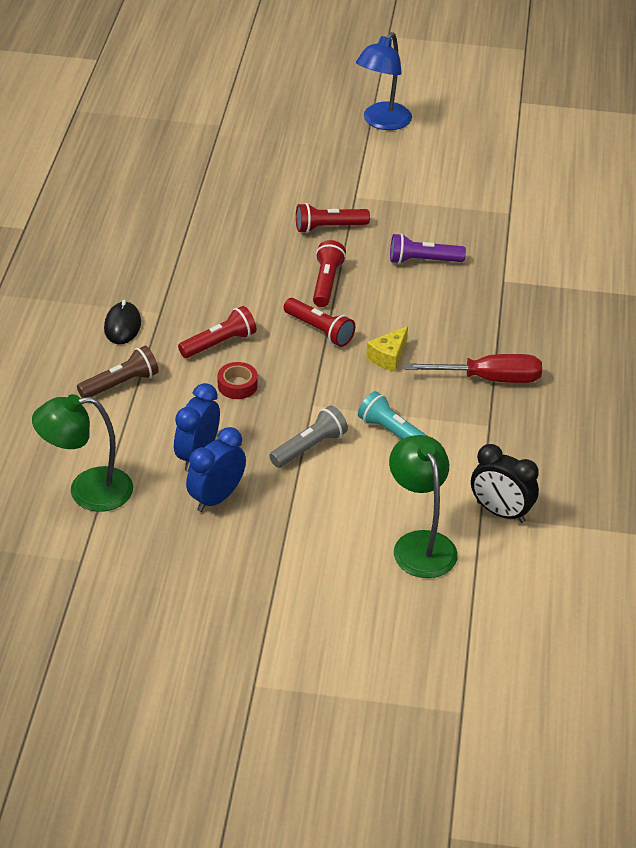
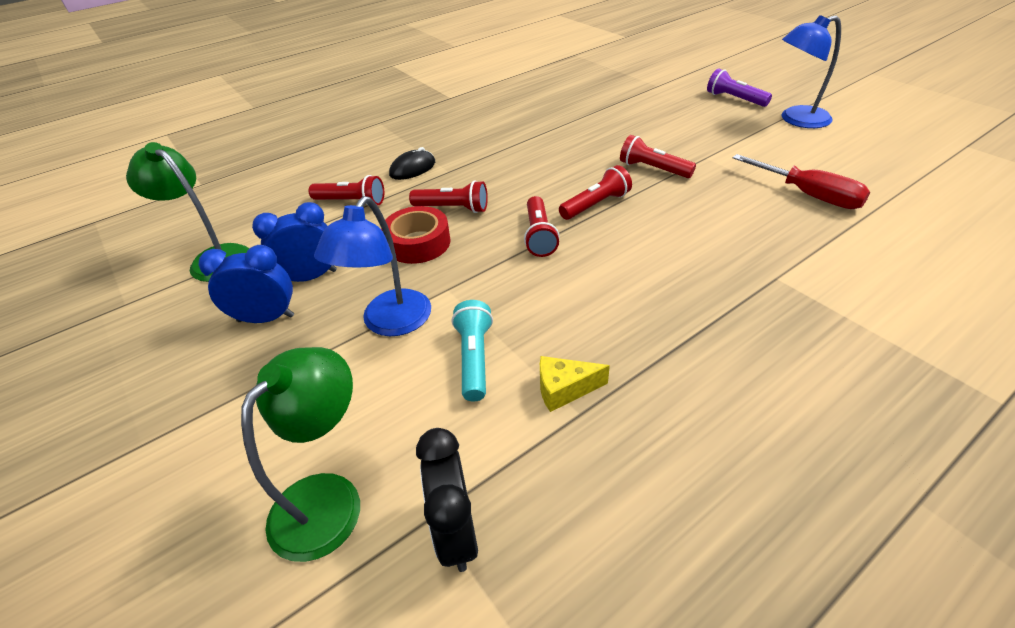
camera: 50 degrees right, 0 degrees up
brown flashlight [77,346,159,398] -> red flashlight [309,175,384,205]
red tape [218,362,258,399] -> red tape [381,206,450,264], size x1.60
grey flashlight [269,405,348,468] -> blue lamp [314,196,431,336]
yellow cheese [366,326,408,372] -> yellow cheese moved to [540,356,610,412]
purple flashlight [390,233,466,264] -> purple flashlight moved to [707,69,772,107]
red screwdriver [405,354,542,383] -> red screwdriver moved to [733,154,870,209]

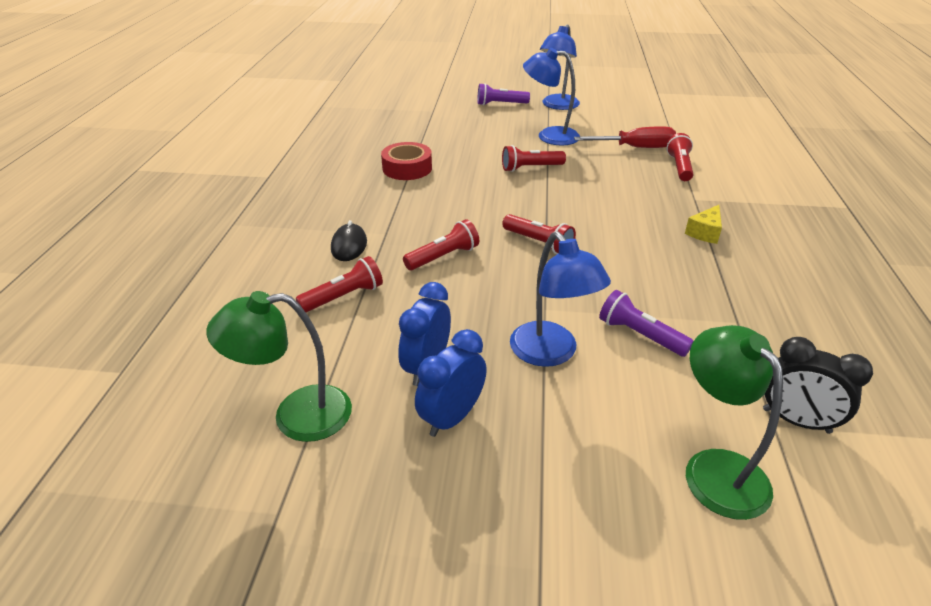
camera: 50 degrees left, 5 degrees down
red tape [381,206,450,264] -> red tape moved to [381,142,432,180]
turquoise flashlight [452,300,493,401] -> purple flashlight [599,290,694,357]
yellow cheese [540,356,610,412] -> yellow cheese moved to [685,205,722,244]
red flashlight [559,165,632,220] -> red flashlight moved to [666,133,693,181]
none -> blue lamp [523,48,580,145]

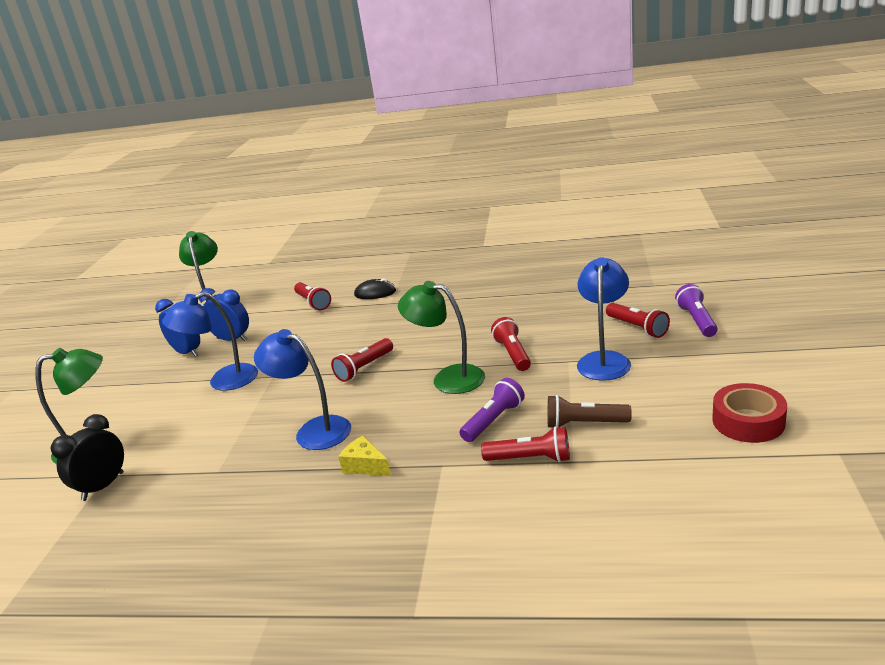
camera: 95 degrees right, 10 degrees down
red tape [381,142,432,180] -> red tape moved to [712,383,787,443]
red flashlight [403,219,479,270] -> red flashlight moved to [606,303,670,338]
blue lamp [540,24,580,110] -> blue lamp moved to [254,329,351,450]
red screwdriver [574,126,676,148] -> brown flashlight [548,395,632,428]
purple flashlight [599,290,694,357] -> purple flashlight moved to [459,378,525,442]
none -> green lamp [398,281,485,394]

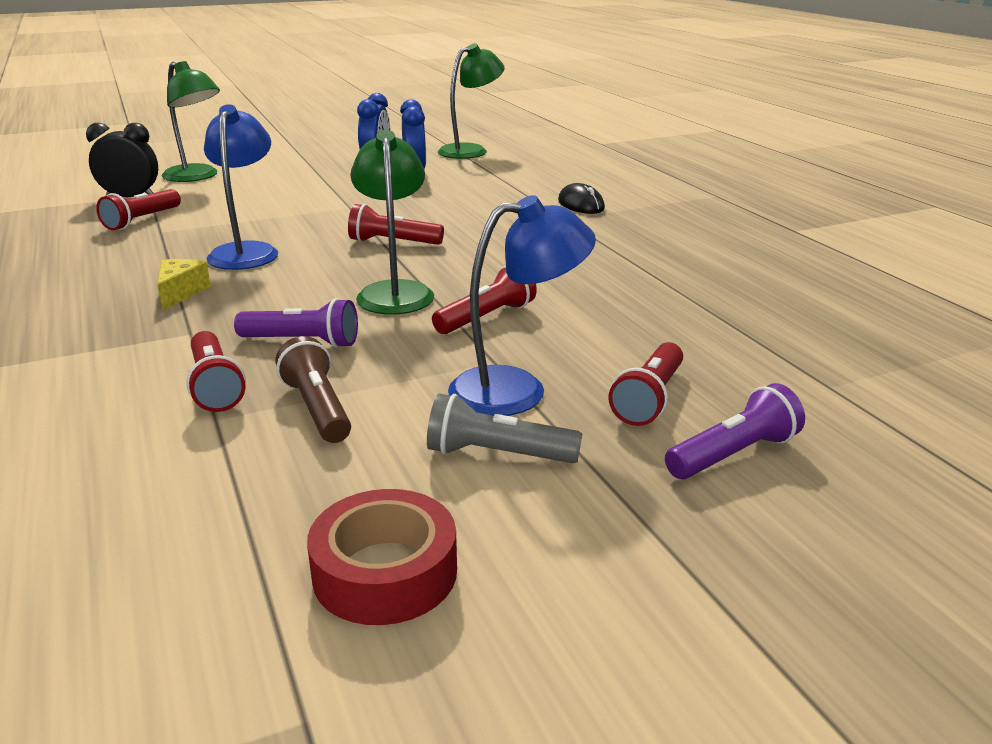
camera: 55 degrees right, 0 degrees up
blue lamp [162,292,258,391] -> none
red flashlight [294,282,331,310] -> red flashlight moved to [96,189,181,230]
none -> grey flashlight [427,393,582,463]

